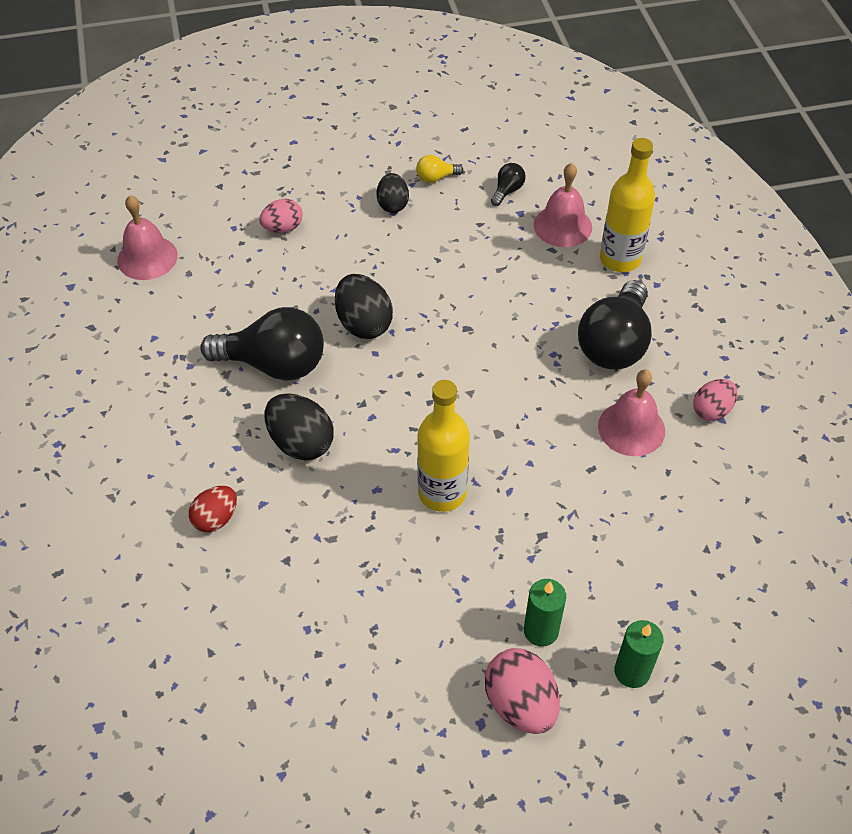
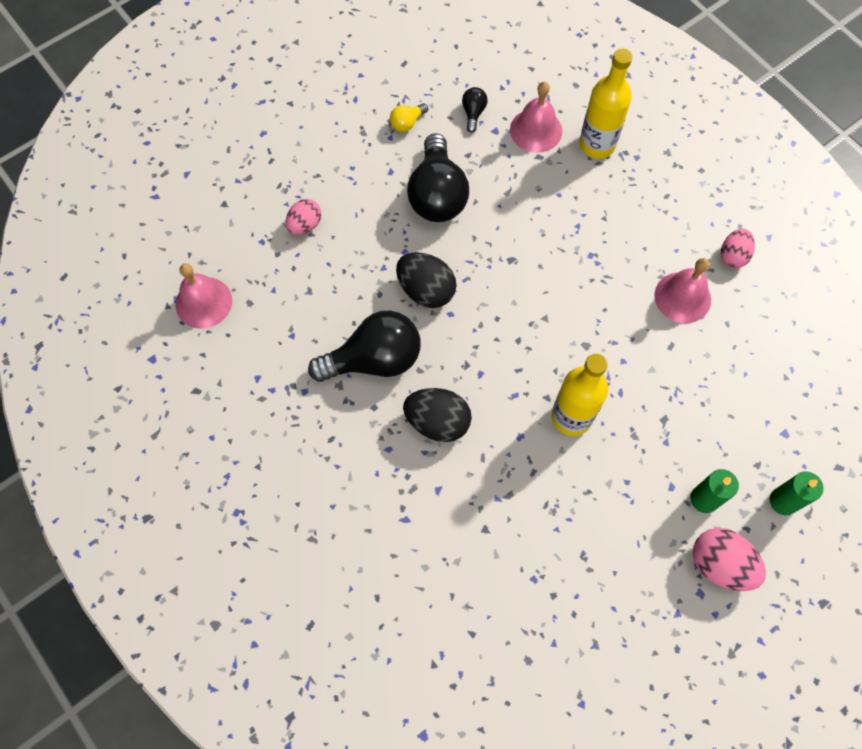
camera: 25 degrees left, 15 degrees up
red egg [189,486,237,532] -> none
black egg [377,173,409,213] -> none
black light bulb [578,280,652,369] -> black light bulb moved to [407,133,469,222]

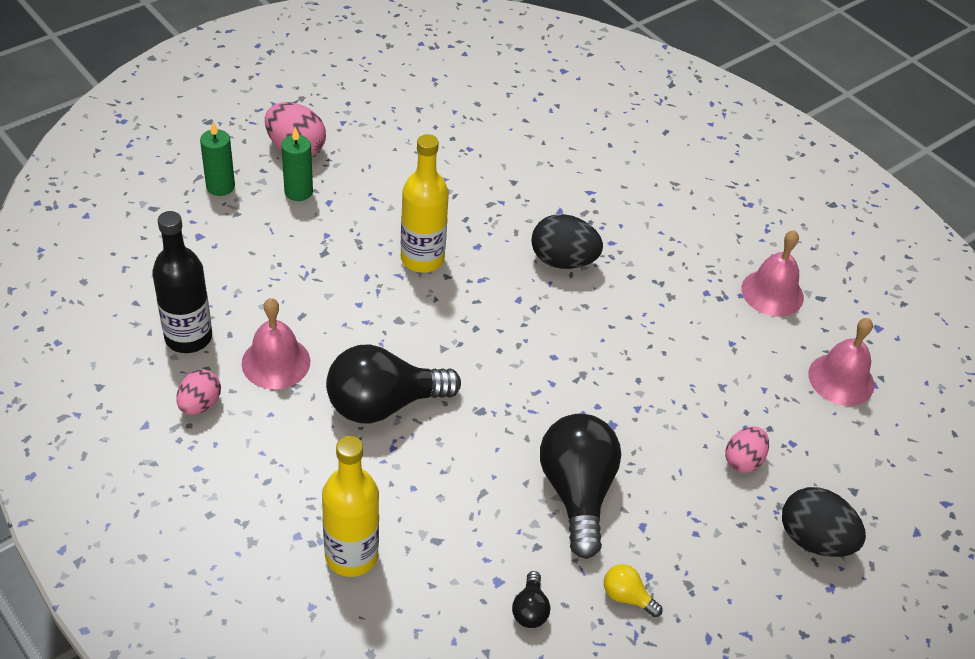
camera: 175 degrees right, 20 degrees down
black light bulb [308,311,421,382] -> black light bulb moved to [326,344,461,424]
yellow light bulb [390,103,428,132] -> yellow light bulb turned 105 degrees counterclockwise [604,564,663,617]
black egg [396,252,457,308] -> black egg moved to [782,487,866,557]
pink bell [510,82,562,153] -> pink bell moved to [741,230,804,317]
none -> black bottle [152,211,212,353]

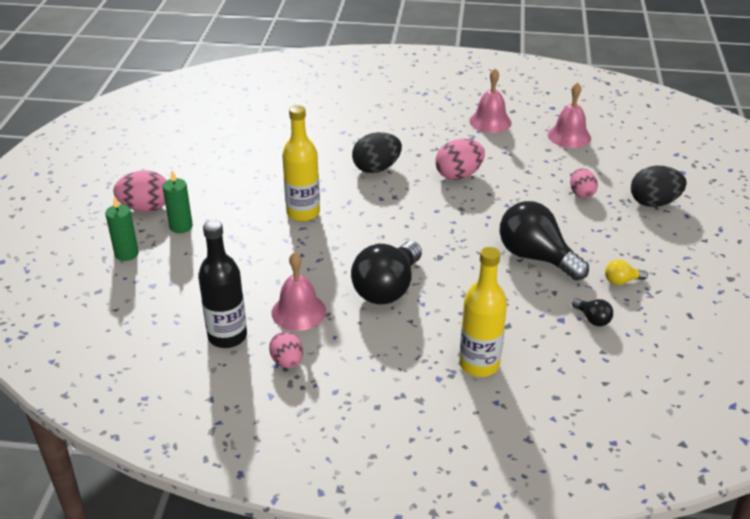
camera: 40 degrees left, 10 degrees down
none -> pink egg [435,139,485,180]

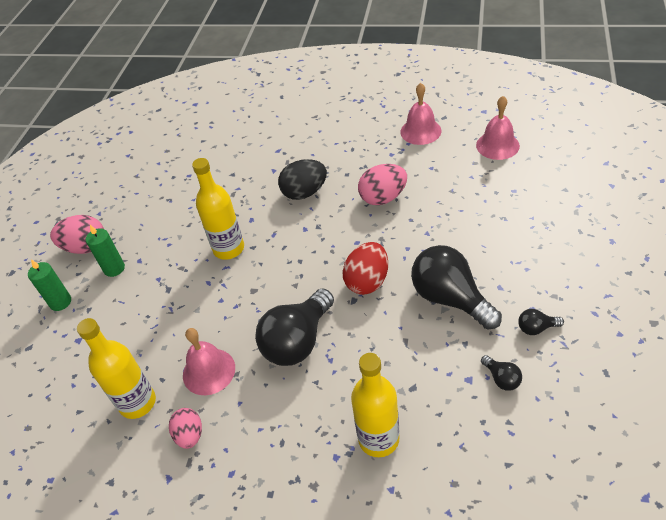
camera: 10 degrees right, 10 degrees up
black bottle [198,220,247,348] -> yellow bottle [77,318,156,419]
pink egg [570,168,598,198] -> none
yellow light bulb [605,259,648,285] -> black light bulb [518,309,564,335]
black egg [631,166,687,207] -> none
none -> red egg [342,242,388,295]

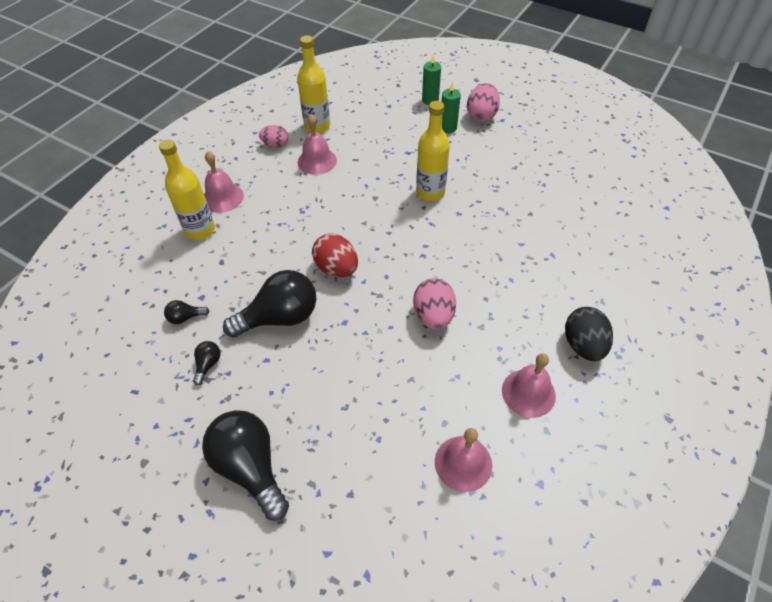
camera: 105 degrees right, 5 degrees up
black light bulb [255,288,334,366] -> black light bulb moved to [202,410,289,521]
black egg [278,159,327,200] -> black egg moved to [565,307,613,361]
none -> pink bell [204,151,244,213]

